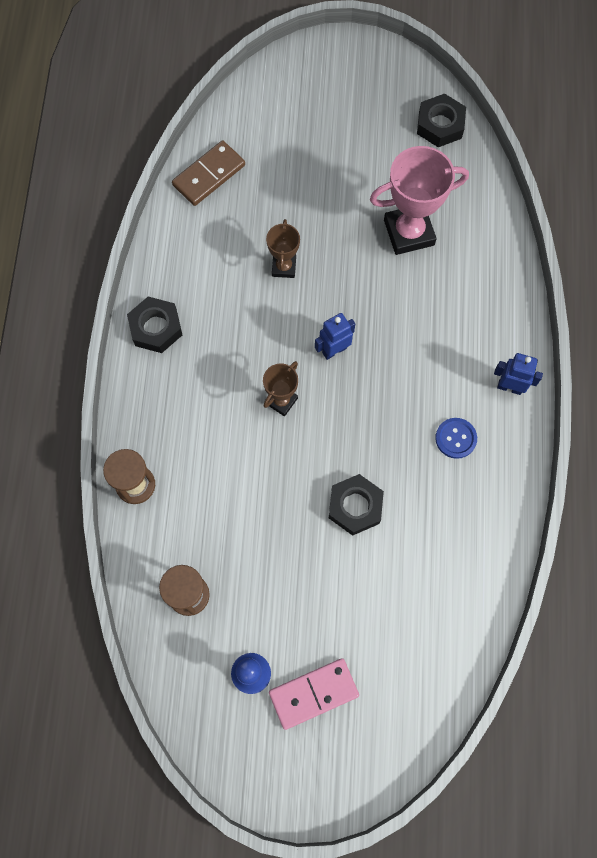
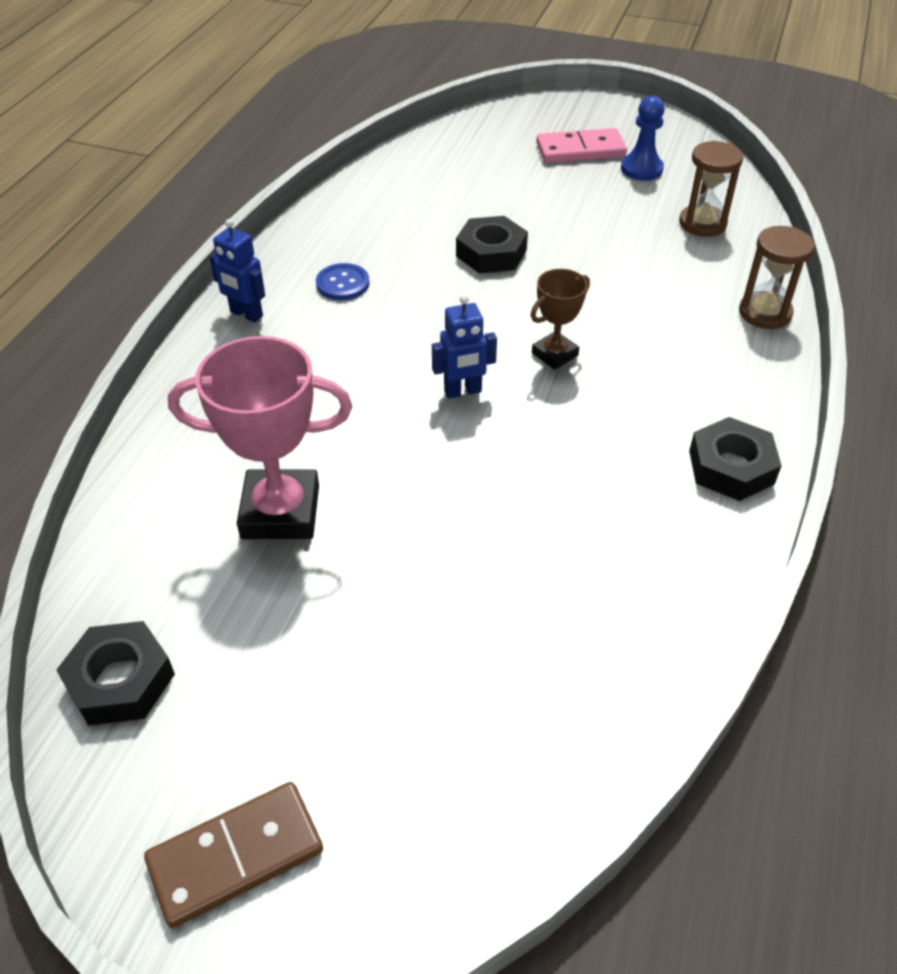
camera: 165 degrees left, 25 degrees down
brown domino [172,141,245,206] -> brown domino moved to [144,782,323,928]
brown trophy [266,219,300,278] -> none

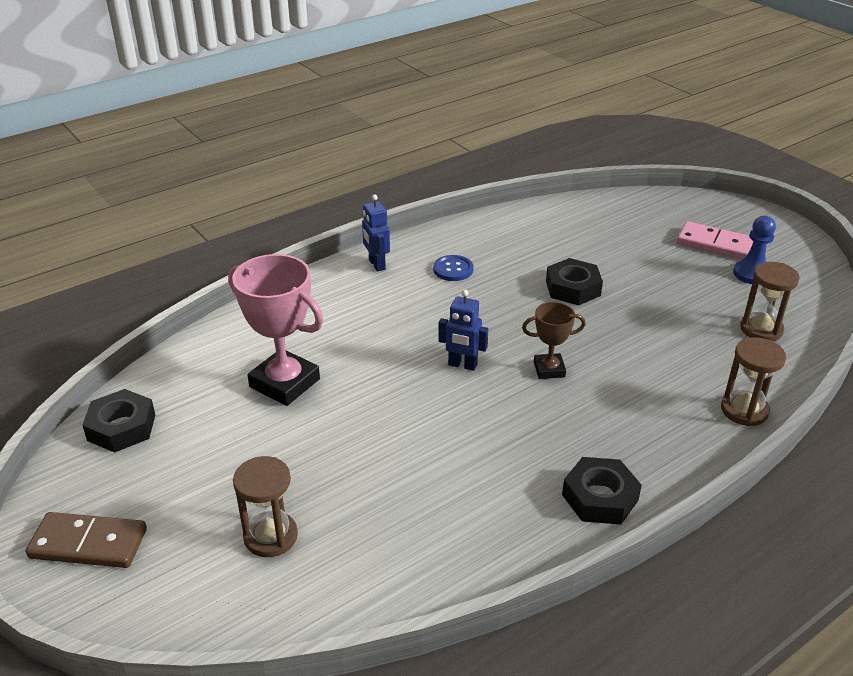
camera: 35 degrees right, 10 degrees down
none -> brown hourglass [233,456,298,557]

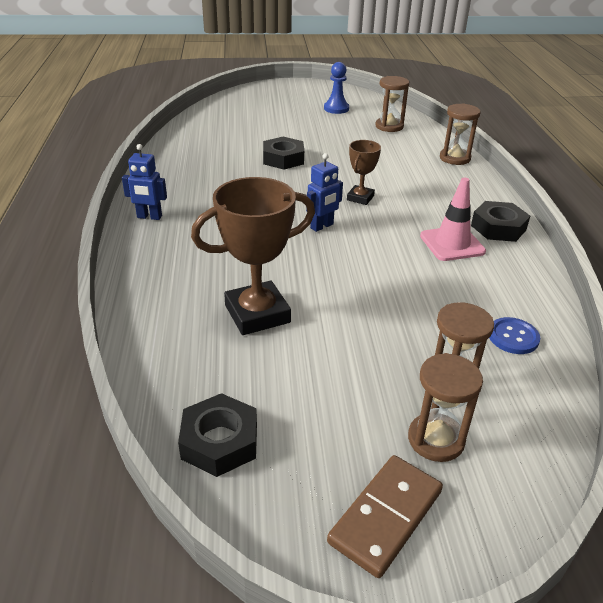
camera: 60 degrees left, 0 degrees up
pink trophy [228,254,323,406] -> brown trophy [191,177,315,335]
blue button [433,255,474,281] -> blue button moved to [489,317,540,354]
pink domino [677,221,753,260] -> none
none -> brown hourglass [408,353,483,462]
none -> pink traffic cone [420,178,486,261]

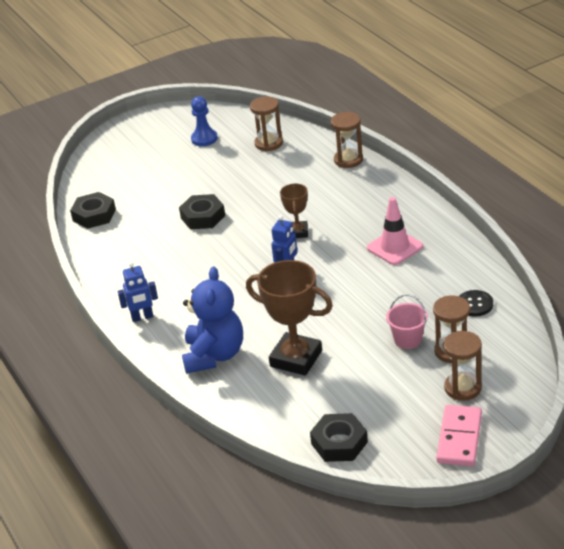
camera: 20 degrees left, 0 degrees up
brown trophy [191,177,315,335] -> brown trophy turned 75 degrees clockwise [246,260,333,376]
brown domino [327,455,443,578] -> pink domino [437,405,482,466]
black nut [471,201,530,242] -> black nut moved to [70,192,116,229]
blue button [489,317,540,354] -> black button [459,290,493,316]
none -> blue teddy bear [182,267,243,374]
none -> pink bucket [386,294,428,349]

